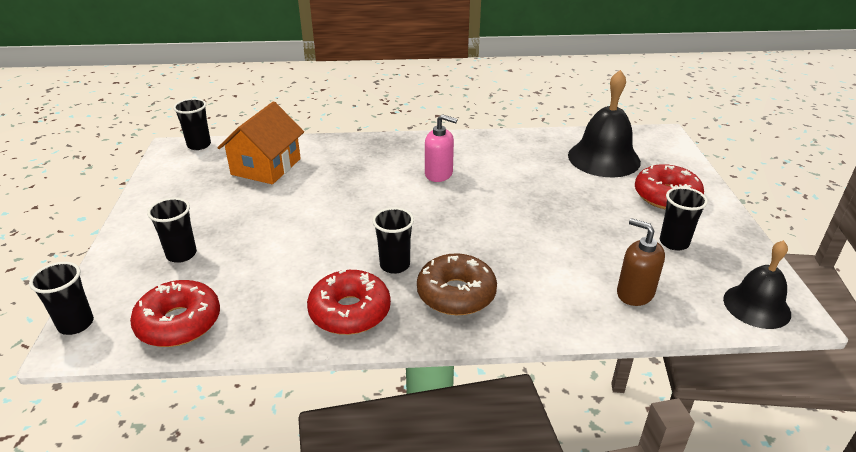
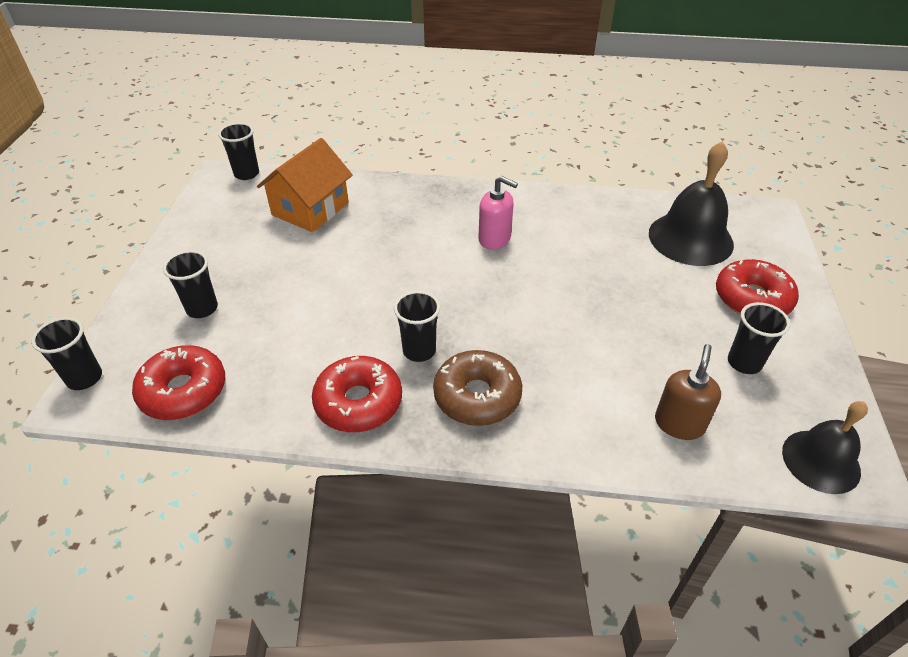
camera: 10 degrees right, 10 degrees up
brown soap dispenser [617,218,665,306] -> brown soap dispenser turned 60 degrees clockwise [655,344,721,440]

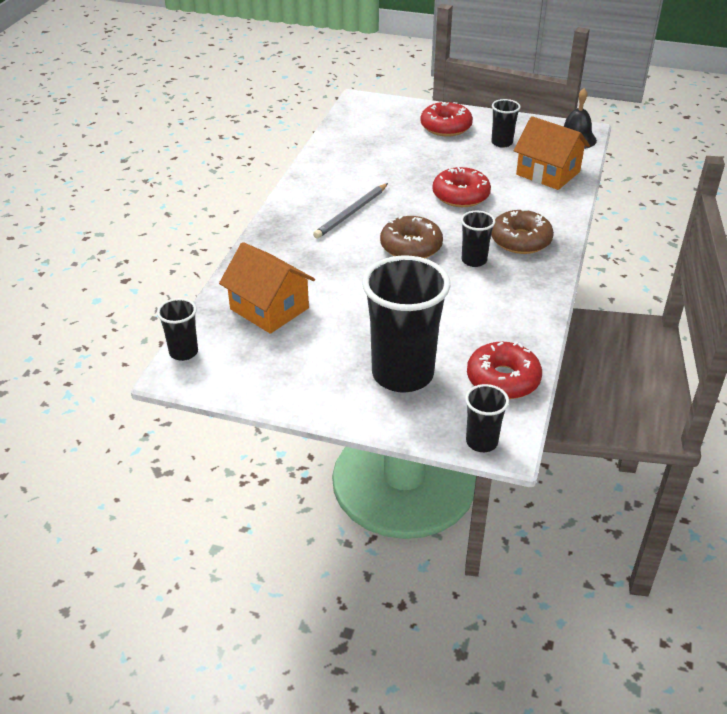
camera: 80 degrees left, 5 degrees down
black cup [163,250,218,318] -> black cup [362,255,450,393], size x2.09
red donut [312,356,402,432] -> red donut moved to [432,167,491,207]
pink soap dispenser [479,176,518,250] -> grey pencil [313,183,388,239]
black bell [649,141,734,266] -> none
brown soap dispenser [655,344,721,440] -> orange house [514,116,590,190]
none -> brown donut [380,216,443,258]

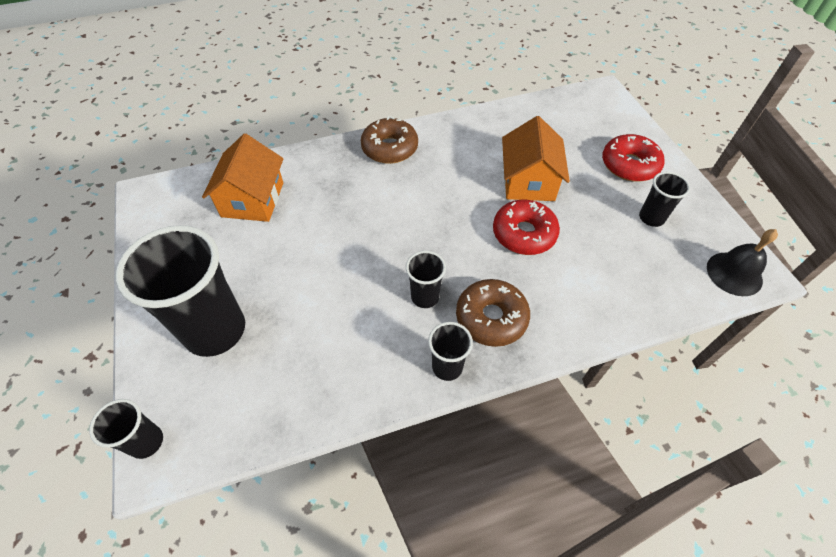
camera: 55 degrees right, 15 degrees up
black cup [157,298,198,361] -> black cup moved to [428,322,473,381]
grey pencil [313,183,388,239] -> none
brown donut [380,216,443,258] -> brown donut moved to [361,116,418,164]
red donut [467,342,542,399] -> none
orange house [514,116,590,190] -> orange house moved to [502,116,570,201]

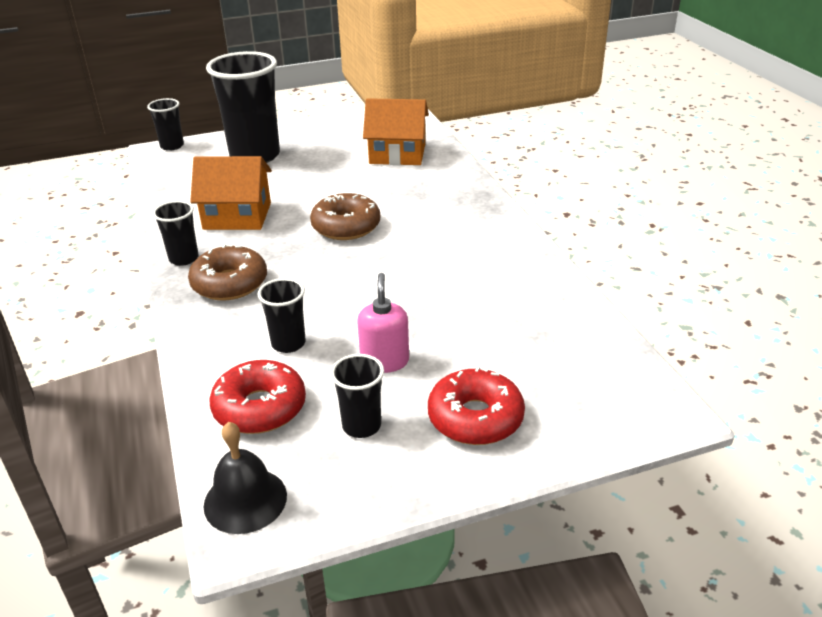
camera: 90 degrees right, 20 degrees down
brown donut [361,116,418,164] -> brown donut moved to [310,193,380,240]
black cup [406,251,446,308] -> black cup moved to [258,278,306,353]
red donut [493,200,560,255] -> red donut moved to [209,360,306,434]
orange house [502,116,570,201] -> orange house moved to [190,156,272,230]
none -> pink soap dispenser [357,273,409,373]

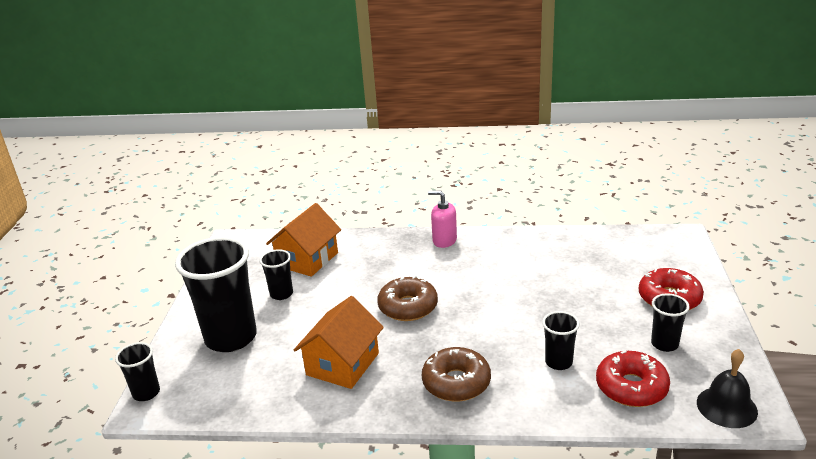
camera: 65 degrees left, 5 degrees down
black cup [153,201,199,266] -> black cup moved to [260,249,293,300]
pink soap dispenser [357,273,409,373] -> pink soap dispenser moved to [428,191,457,248]

